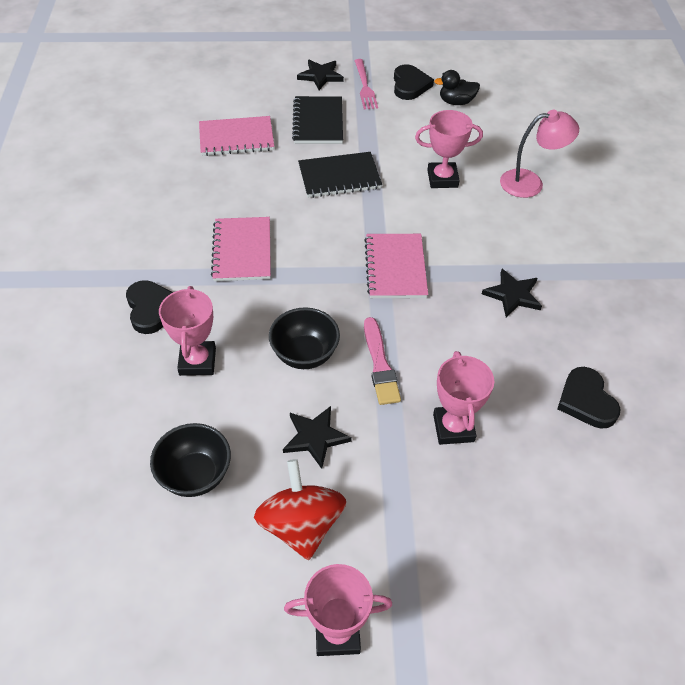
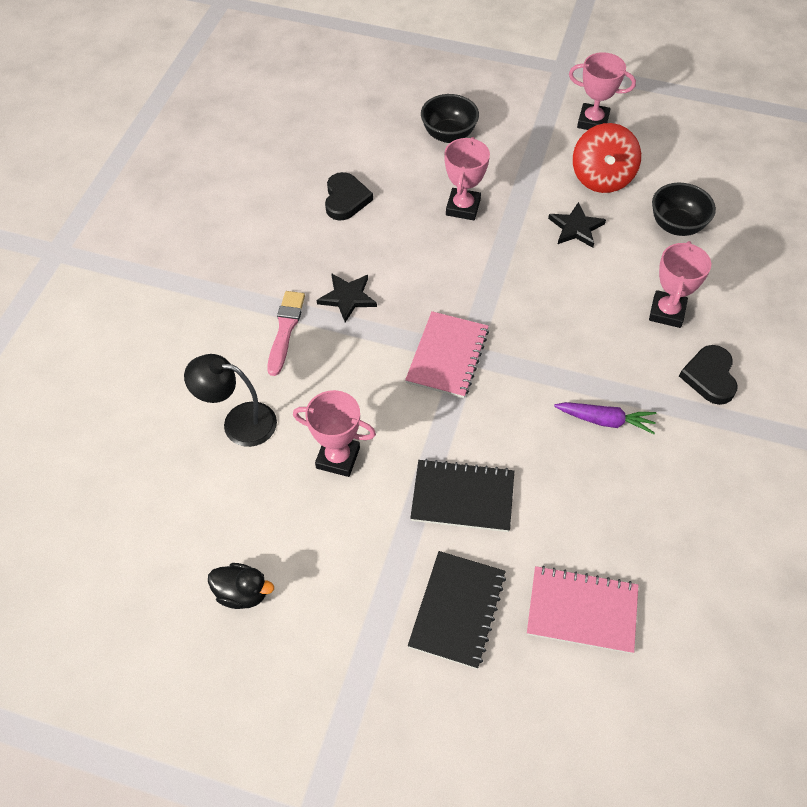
camera: 160 degrees left, 5 degrees up
pink notebook [211,217,271,281] -> purple carrot [554,402,656,434]
black bowl [269,307,340,369] -> black bowl moved to [421,94,479,143]
black star [297,60,344,90] -> none
pink fork [354,59,378,109] -> none
pink brush [364,317,401,405] -> pink brush moved to [267,291,305,376]
black heart [394,64,434,100] -> none
pink lamp [500,110,579,198] -> black lamp [184,354,277,447]

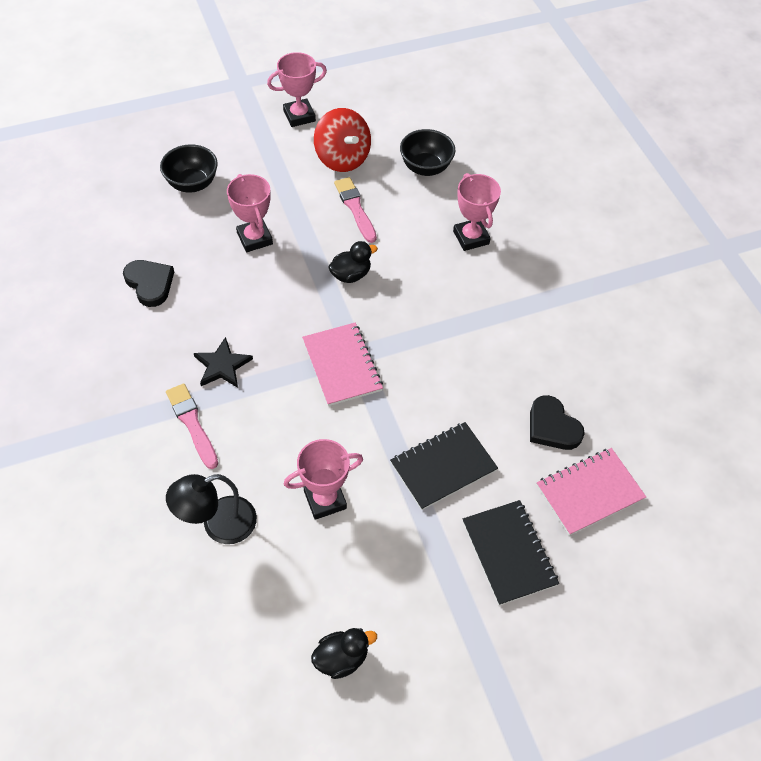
camera: 40 degrees left, 0 degrees up
black star [548,202,606,248] -> pink brush [334,177,377,243]
purple carrot [554,402,656,434] -> none
black heart [679,345,738,405] -> black heart moved to [530,395,585,450]
none -> black duck [328,241,378,283]

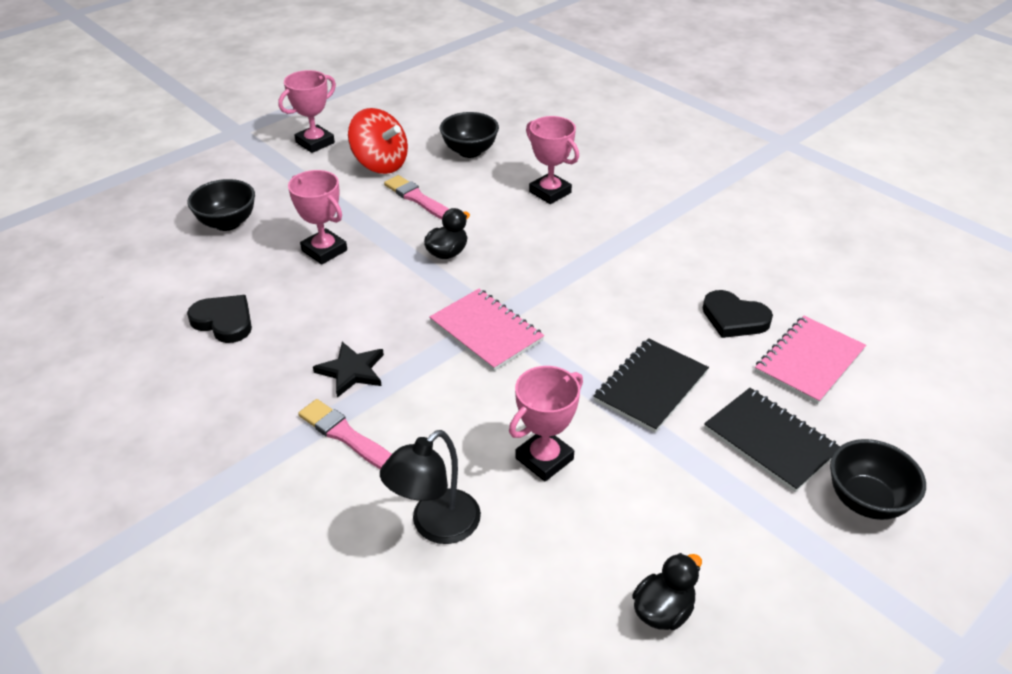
camera: 20 degrees left, 15 degrees down
none -> black bowl [830,439,926,520]

